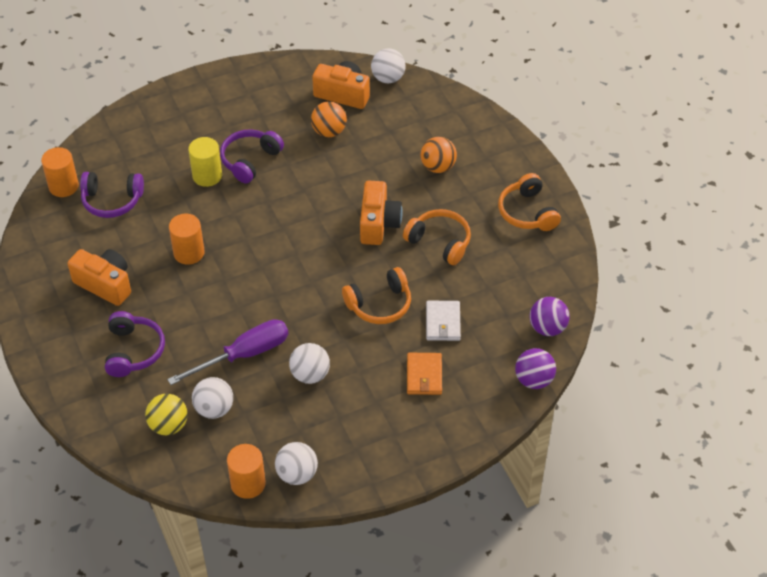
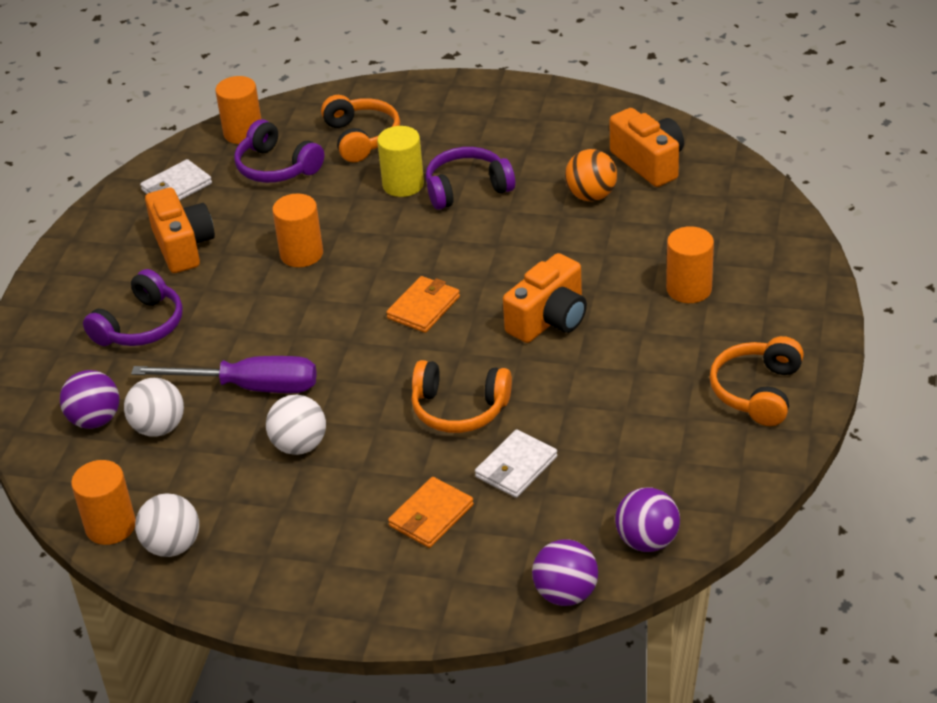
camera: 40 degrees right, 10 degrees down
yellow ball [145,394,188,435] -> purple ball [60,370,119,429]
white ball [371,48,406,83] -> none
orange headphones [403,209,471,265] -> orange headphones moved to [321,95,400,162]
orange ball [420,137,457,173] -> orange cylinder [666,226,714,303]
none -> white wallet [140,159,212,200]
none -> orange wallet [386,276,460,333]

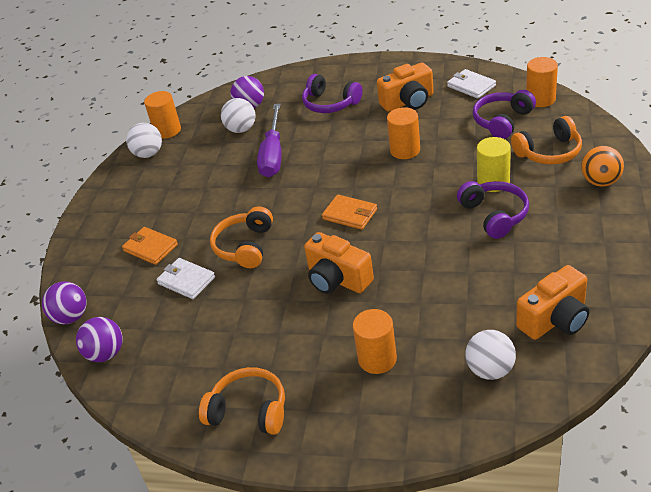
camera: 90 degrees right, 0 degrees up
white ball [266,395,326,455] -> white ball moved to [465,330,516,380]
orange ball [565,149,617,201] -> orange ball moved to [581,146,624,187]

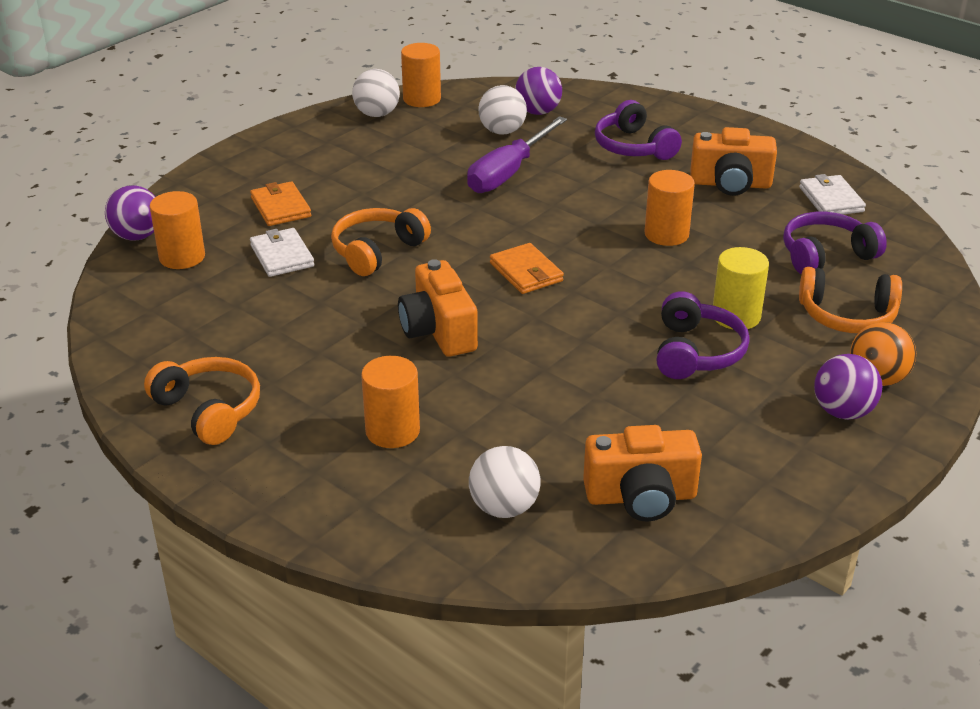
camera: 25 degrees right, 5 degrees down
purple ball [76,317,123,362] -> purple ball moved to [814,354,882,420]
orange cylinder [526,57,558,107] -> orange cylinder moved to [150,191,205,269]

